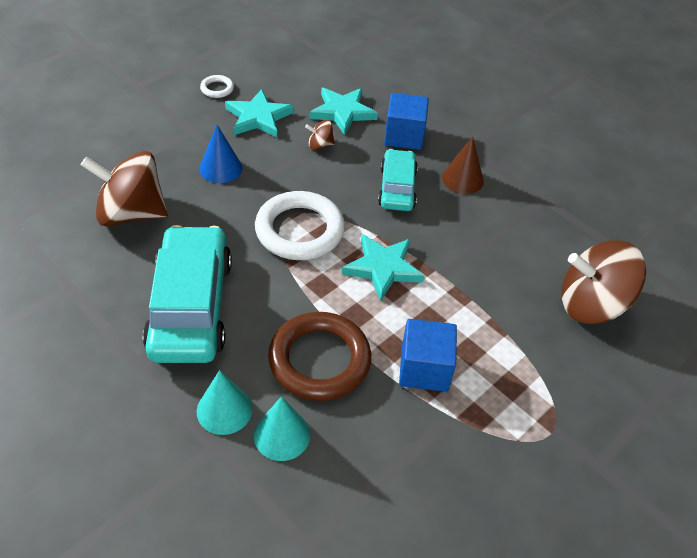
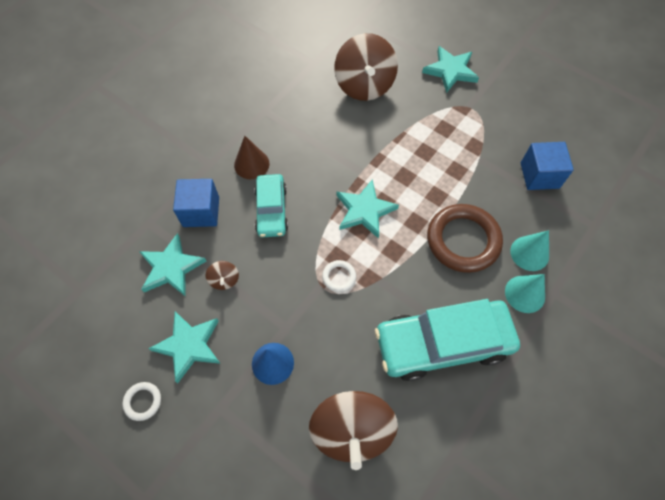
camera: 95 degrees left, 15 degrees up
white ring [255,191,345,260] -> white ring [322,260,356,292], size x0.44
turquoise car [378,149,418,211] -> turquoise car turned 90 degrees counterclockwise [254,174,288,237]
blue cube [399,319,457,392] -> blue cube moved to [521,142,574,190]
none -> turquoise star [422,46,479,93]

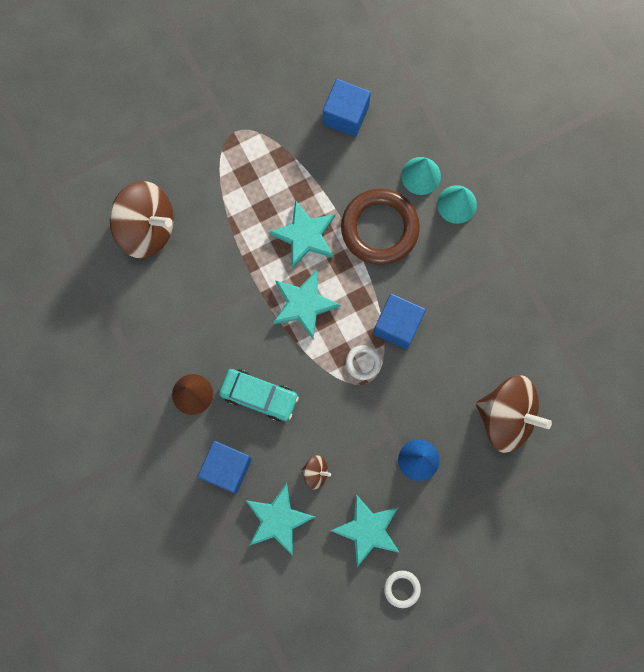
camera: 65 degrees left, 15 degrees up
turquoise car [375,299,520,381] -> none
turquoise star [422,46,479,93] -> turquoise star moved to [269,200,335,268]
none -> blue cube [373,294,426,349]

